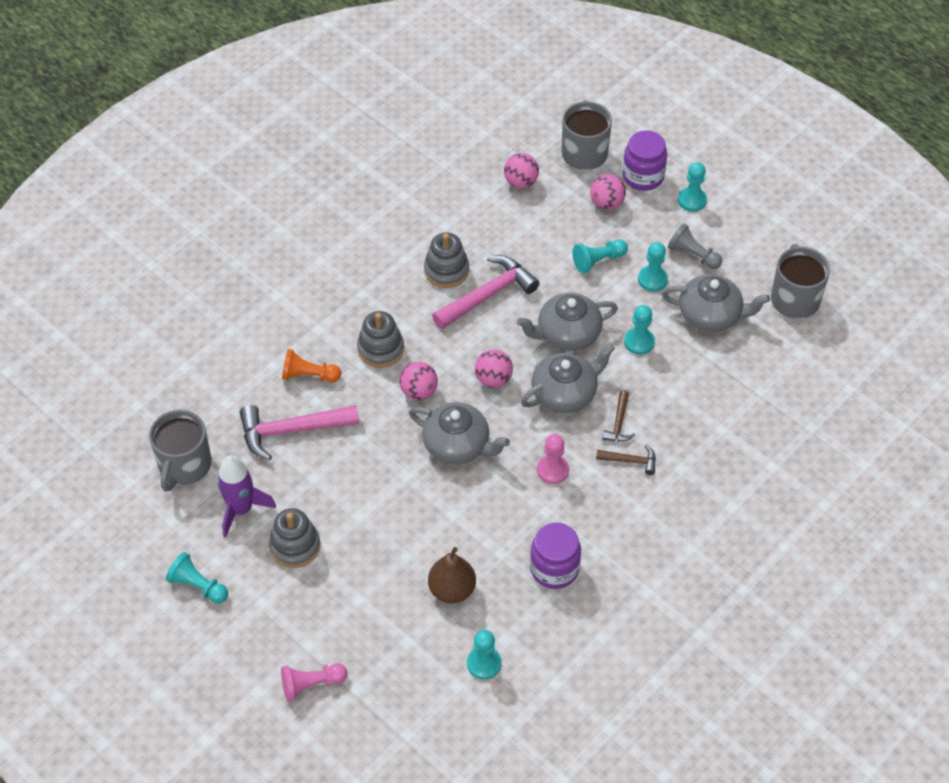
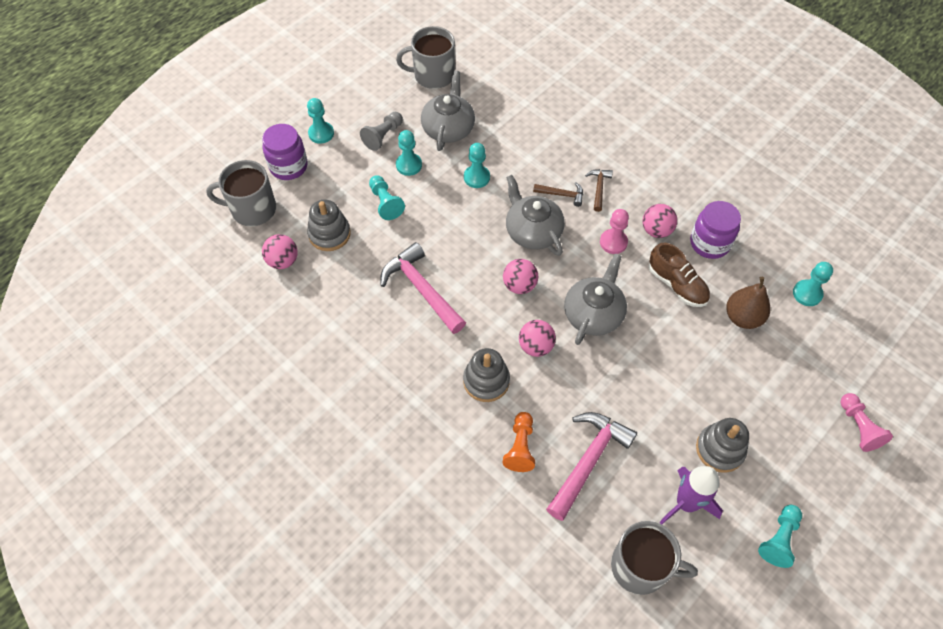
camera: 90 degrees left, 5 degrees up
pink hammer [240,405,359,460] -> pink hammer turned 135 degrees counterclockwise [546,412,637,521]
grey stacking toy [424,232,469,288] -> grey stacking toy moved to [307,200,351,251]
grey teapot [517,293,618,351] -> none
pink ball [590,174,626,210] -> pink ball moved to [643,204,677,238]
none -> brown shoe [648,243,710,307]

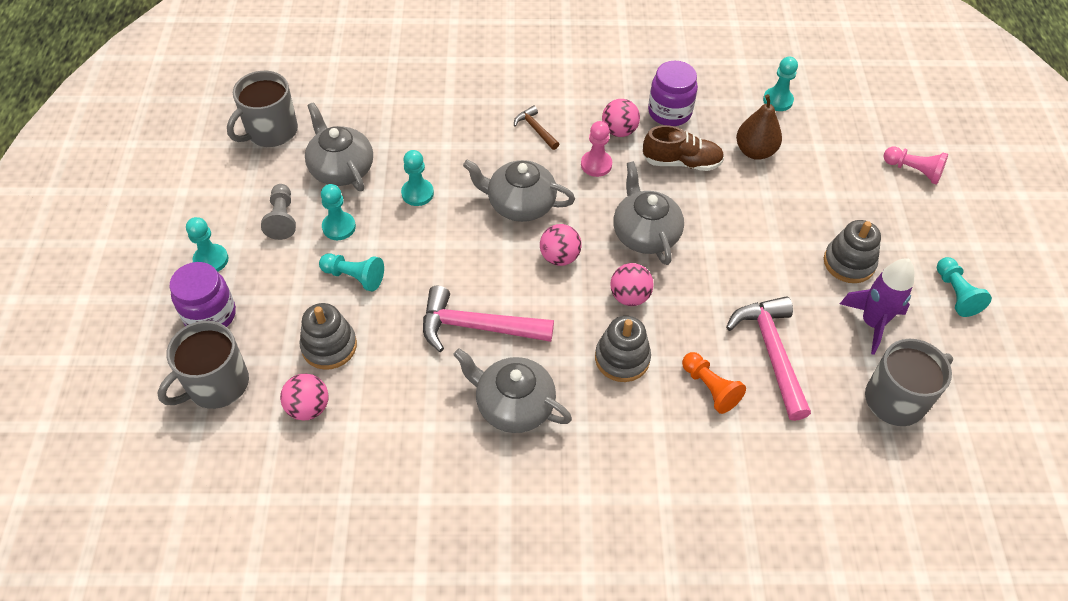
camera: 45 degrees left, 5 degrees down
brown hammer [533,182,583,207] -> none
none -> grey teapot [453,348,572,433]

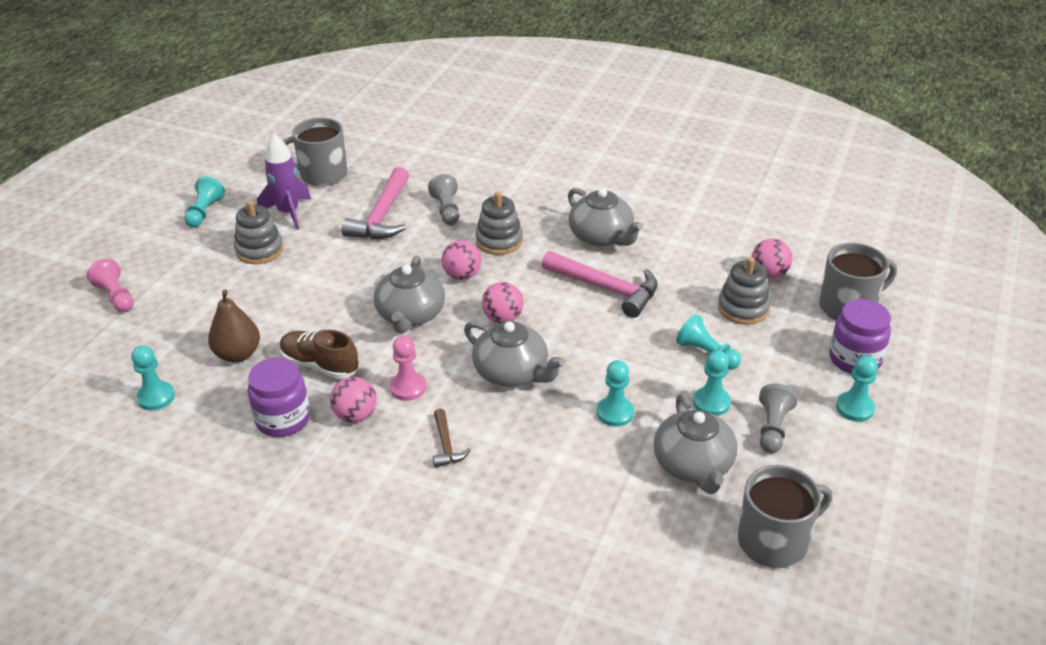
camera: 155 degrees left, 15 degrees down
orange pawn [682,352,746,414] -> grey pawn [428,174,459,225]

